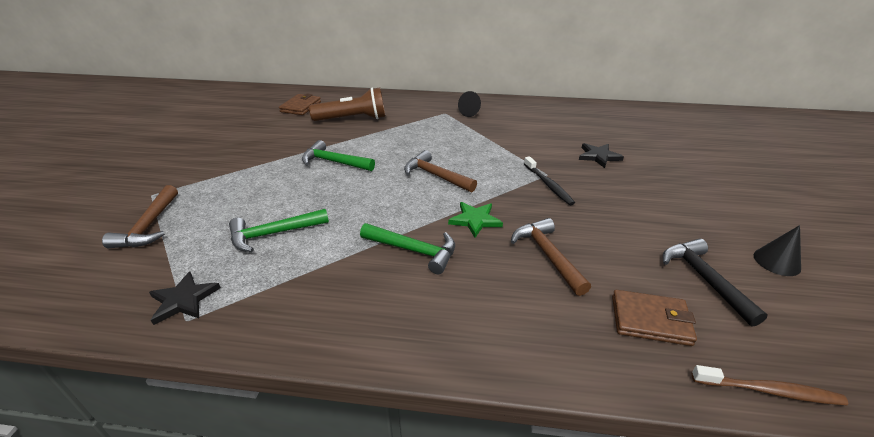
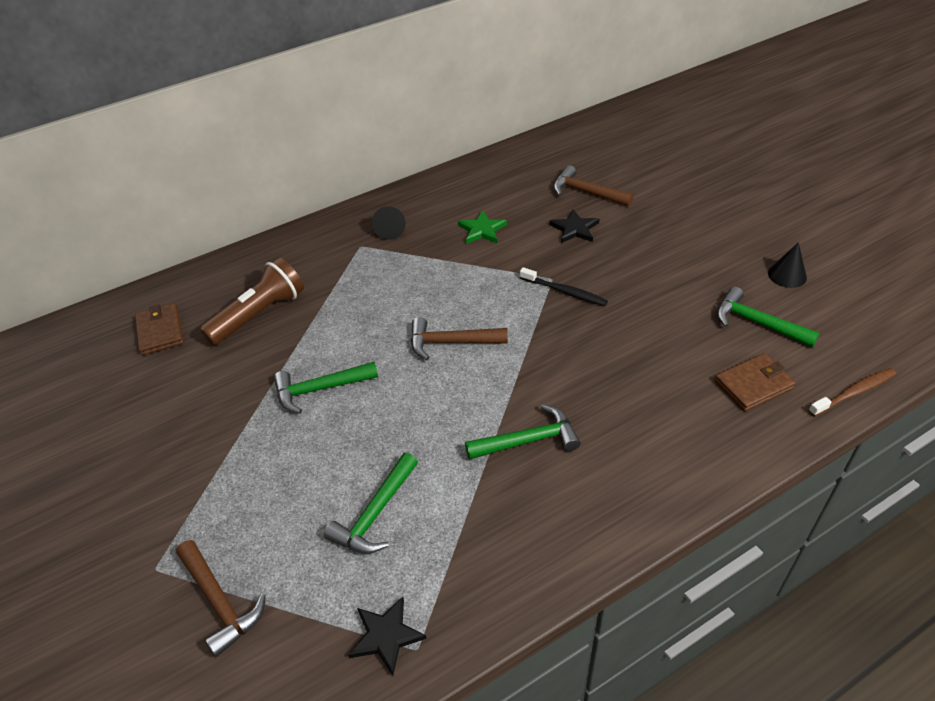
camera: 35 degrees left, 10 degrees up
green star [448,202,503,238] -> green star moved to [458,211,507,244]
brown hammer [511,218,591,296] -> brown hammer moved to [553,165,634,206]
black hammer [663,239,768,327] -> green hammer [717,287,820,347]

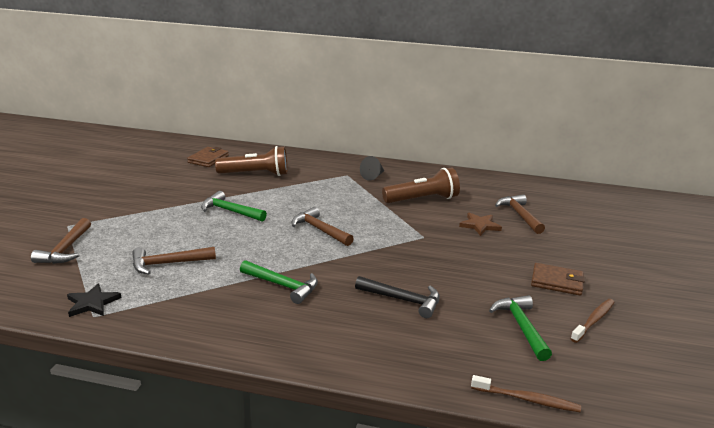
camera: 40 degrees right, 20 degrees down
green hammer [324,453,418,554] -> brown hammer [132,247,216,275]
green star [458,211,507,244] -> brown flashlight [382,168,460,203]
black toothbrush [520,267,608,306] -> none
black star [549,209,599,243] -> brown star [459,212,502,236]
brown wallet [715,353,796,411] -> brown wallet moved to [531,263,585,296]
black cone [768,242,807,288] -> brown toothbrush [570,299,614,343]
none -> black hammer [355,276,440,318]

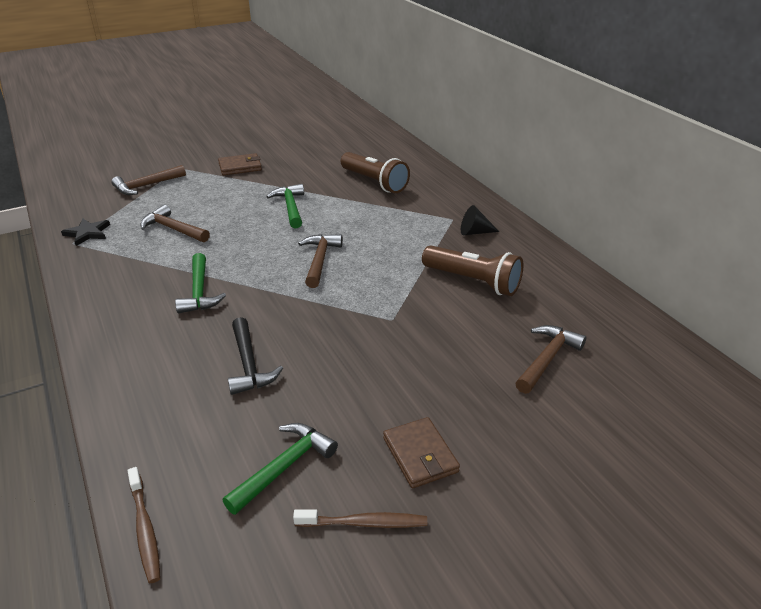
camera: 50 degrees right, 10 degrees up
brown wallet [187,147,229,167] -> brown wallet moved to [218,153,262,175]
brown star [459,212,502,236] -> none

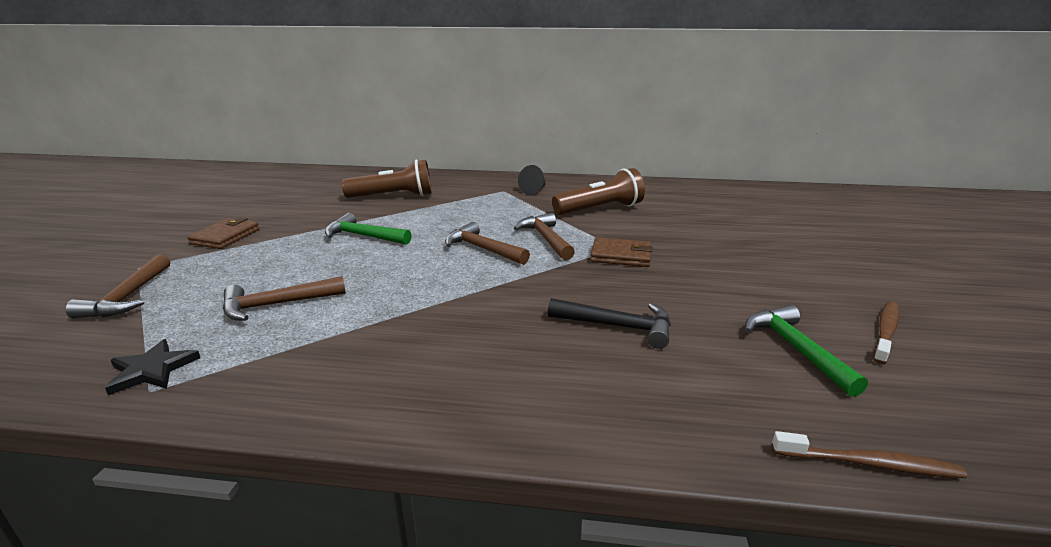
camera: 55 degrees left, 10 degrees down
green hammer [175,253,226,314] -> none
brown wallet [383,417,460,488] -> brown wallet moved to [590,237,653,267]
brown hammer [515,325,586,394] -> brown hammer moved to [514,213,575,260]

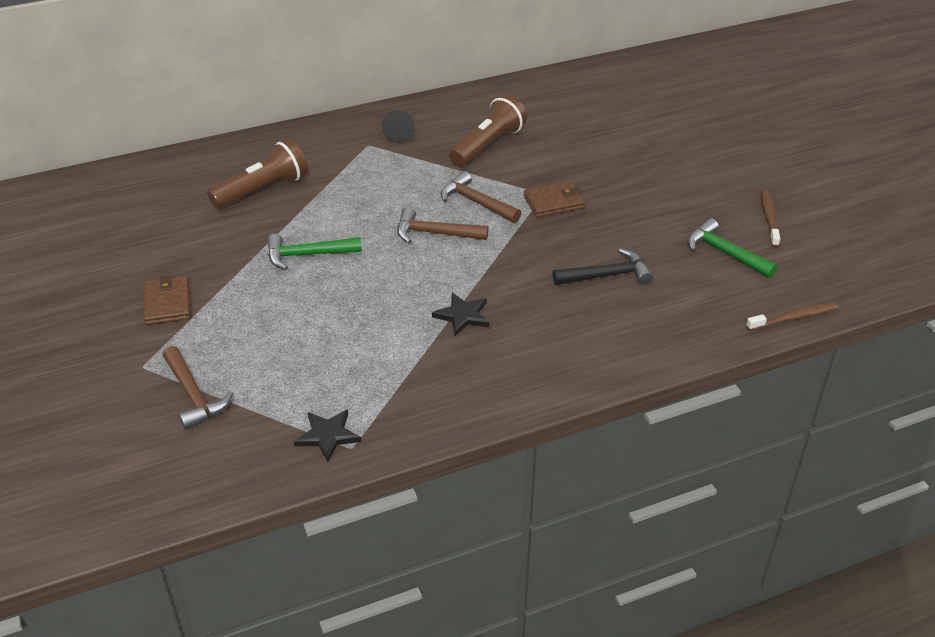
camera: 30 degrees left, 15 degrees up
brown hammer [223,276,346,321] -> none
none -> black star [432,293,489,336]

